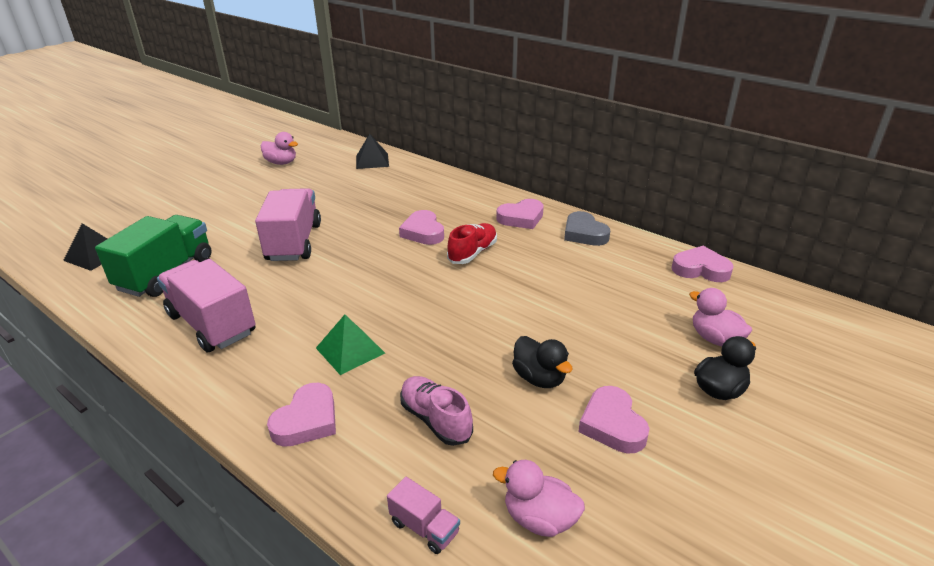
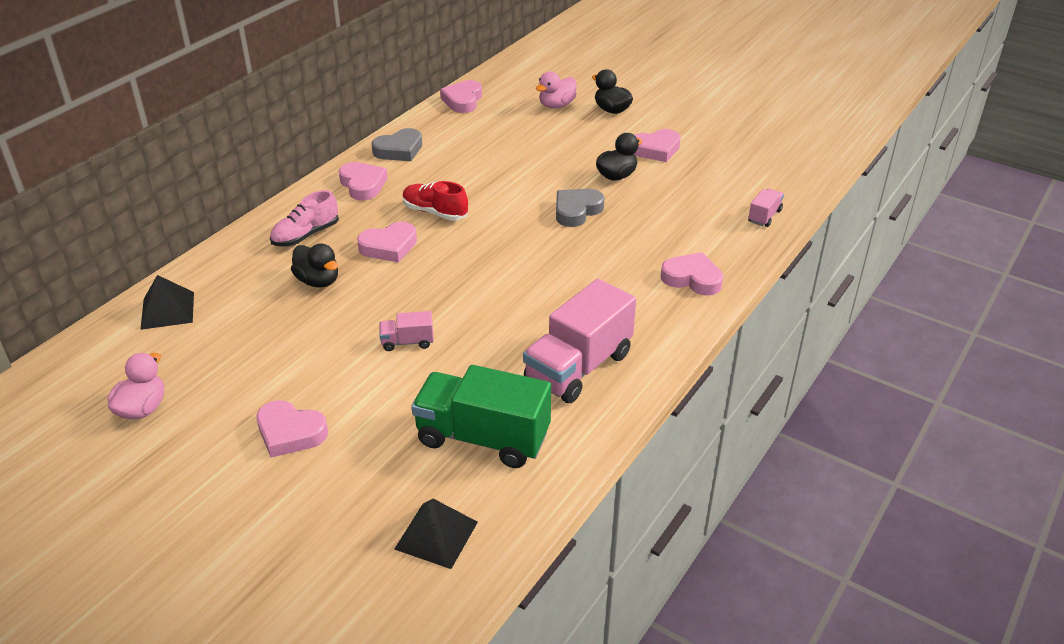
camera: 95 degrees left, 5 degrees up
pink truck [255,188,321,261] -> pink truck [379,311,434,351], size x0.46
green pyramid [316,315,385,375] -> none
pink shoe [400,376,473,446] -> pink shoe moved to [270,190,339,247]
pink duck [493,460,585,537] -> none
none -> pink heart [257,400,328,457]
none -> black duck [291,243,338,288]
none -> grey heart [556,189,604,227]

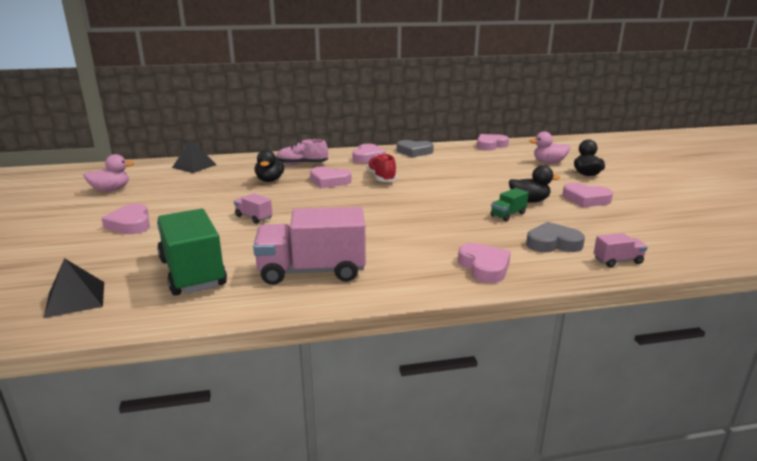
camera: 45 degrees right, 15 degrees down
grey heart [556,189,604,227] -> grey heart moved to [526,222,585,253]
none -> green truck [490,188,529,221]

